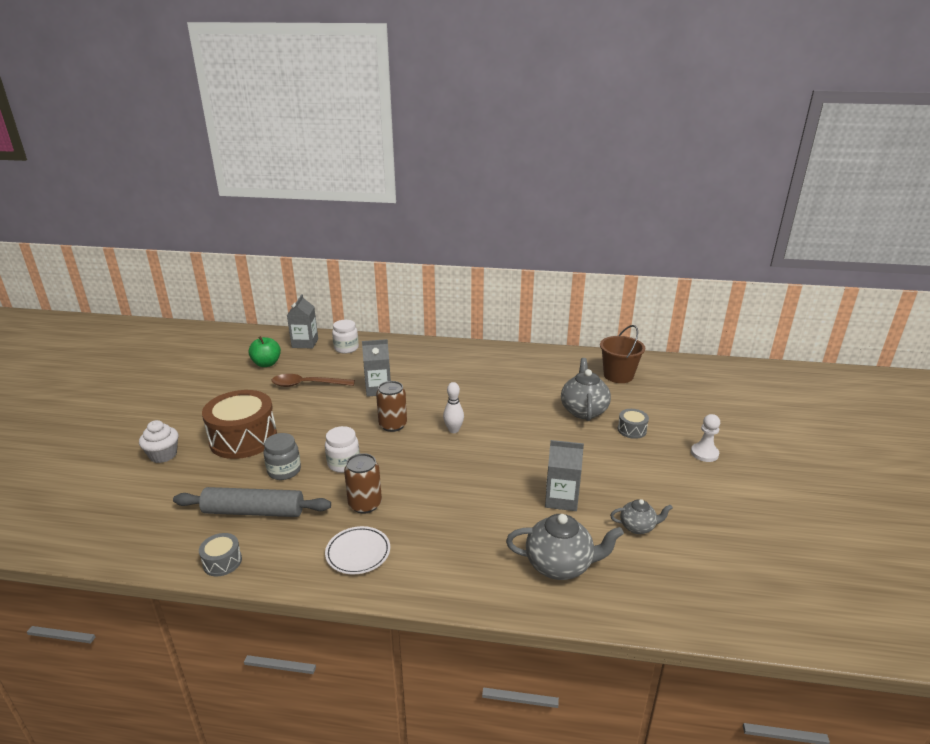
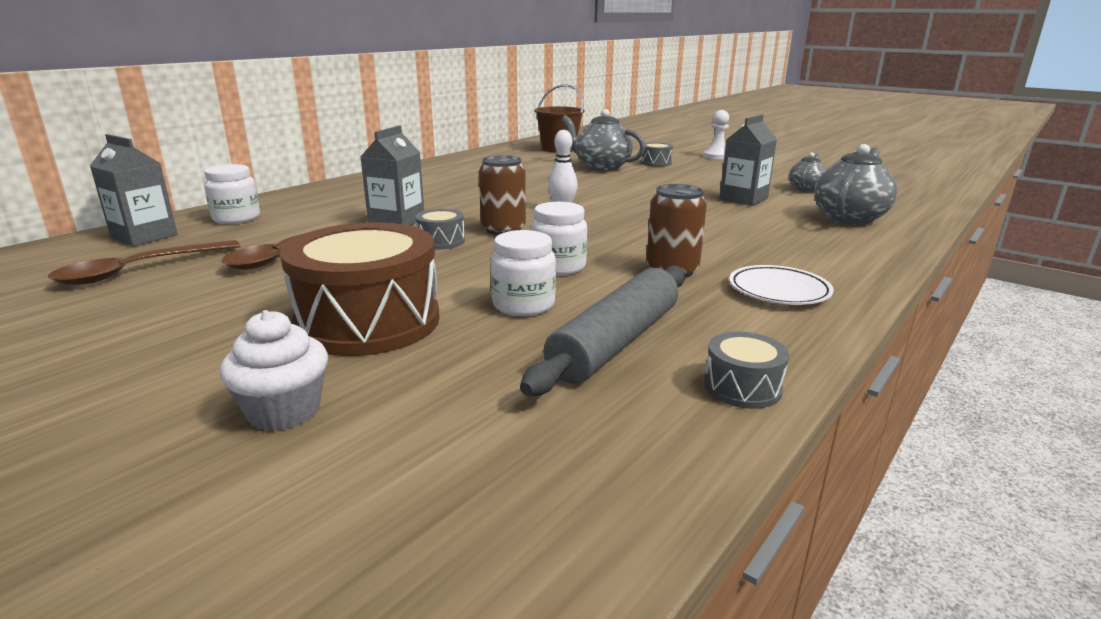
camera: 60 degrees left, 5 degrees down
green apple [248,336,281,367] -> brown spoon [48,240,240,285]
grey jar [264,433,301,480] -> white jar [491,230,556,316]
none -> grey drum [415,209,465,250]

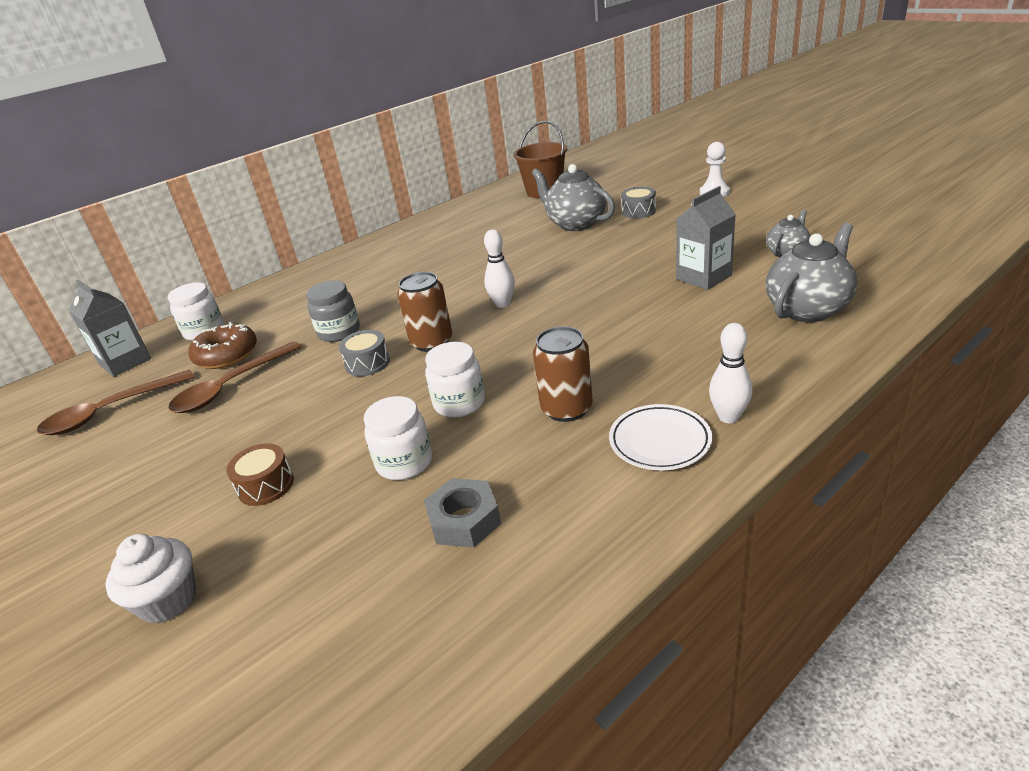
camera: 15 degrees right, 10 degrees up
brown drum [280,222,440,356] -> brown drum [226,443,294,506], size x0.45
grey carton [361,125,424,226] -> grey jar [306,280,360,342]
grey rolling pin [520,266,685,396] -> grey nut [424,478,501,548]
grey drum [704,332,789,409] -> none
none -> brown donut [189,322,257,369]
none -> white bowling pin [709,323,752,423]

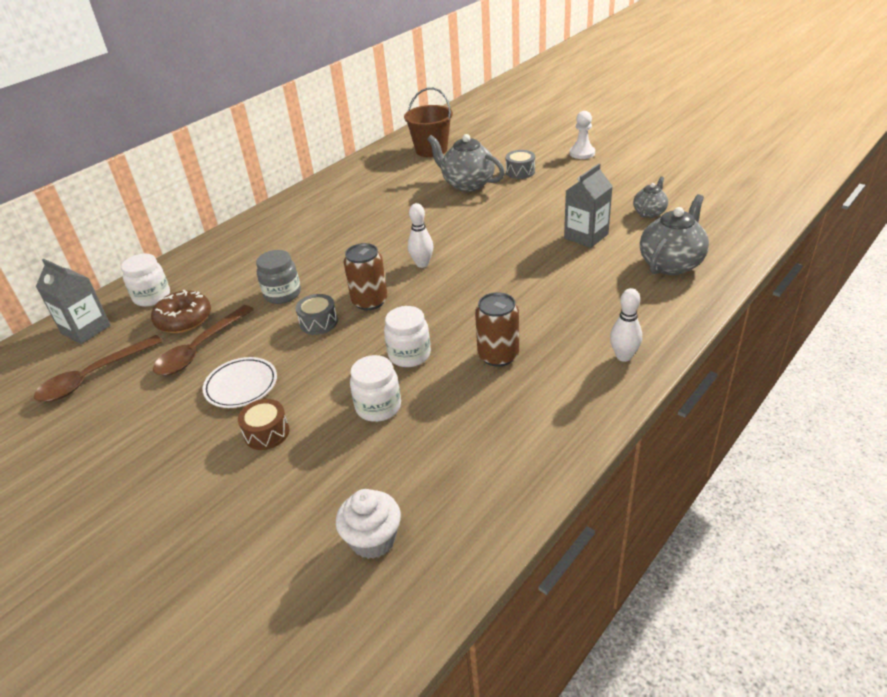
camera: 10 degrees left, 5 degrees up
white cupcake [105,534,196,624] -> white cupcake moved to [336,489,401,559]
grey nut [424,478,501,548] -> none
white plate [609,404,712,470] -> white plate moved to [203,357,277,408]

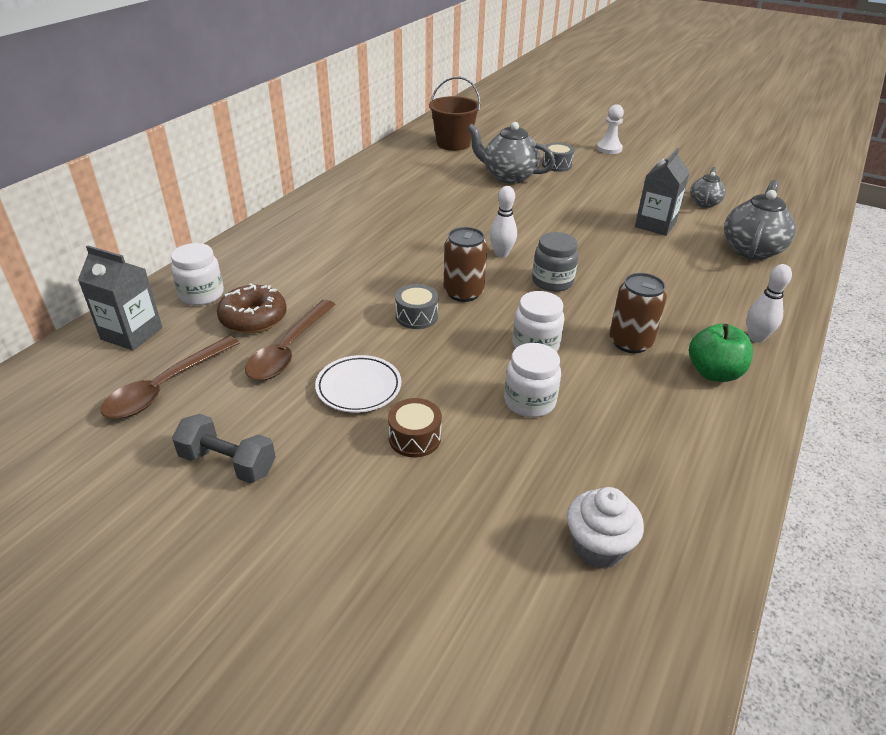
camera: 15 degrees left, 0 degrees up
grey jar [256,250,301,304] -> grey jar moved to [532,232,578,292]
none -> grey dumbbell [172,414,276,483]
none -> green apple [689,323,753,382]

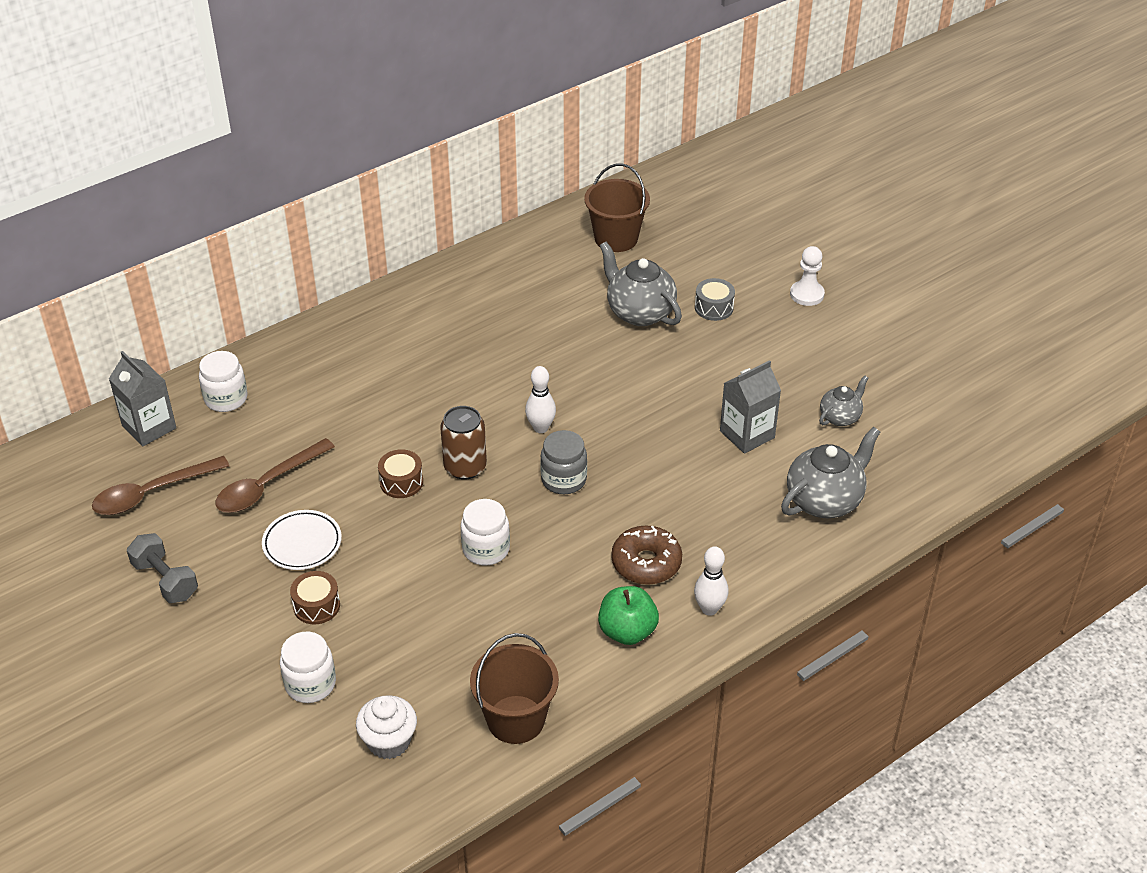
camera: 25 degrees right, 5 degrees up
brown donut [217,283,287,334] -> brown donut moved to [611,526,682,585]
grey drum [395,284,439,329] -> brown drum [378,449,423,498]
white jar [504,343,561,417] -> white jar moved to [280,632,336,703]
brown can [609,273,667,353] -> none
none -> brown bucket [470,633,559,744]

